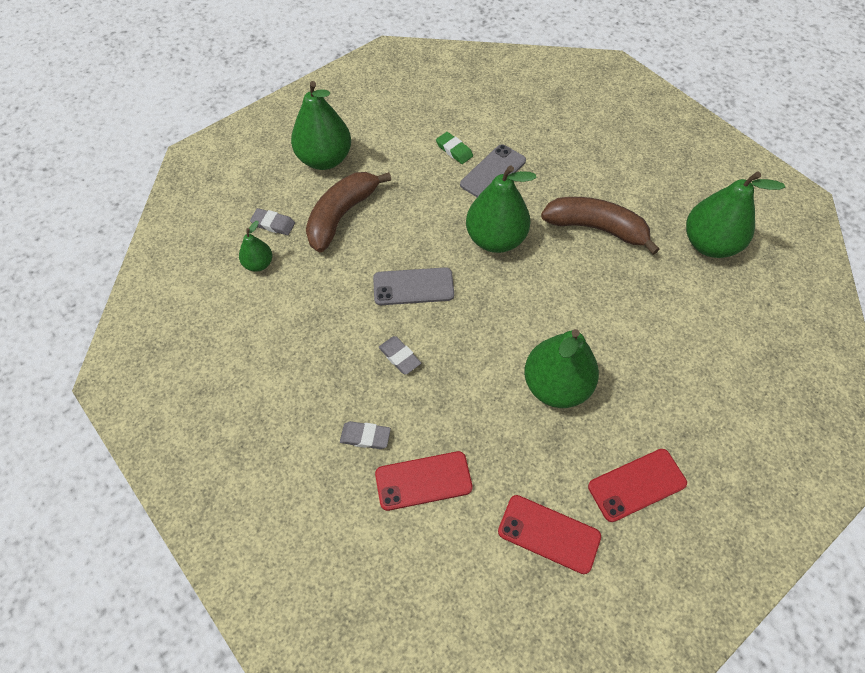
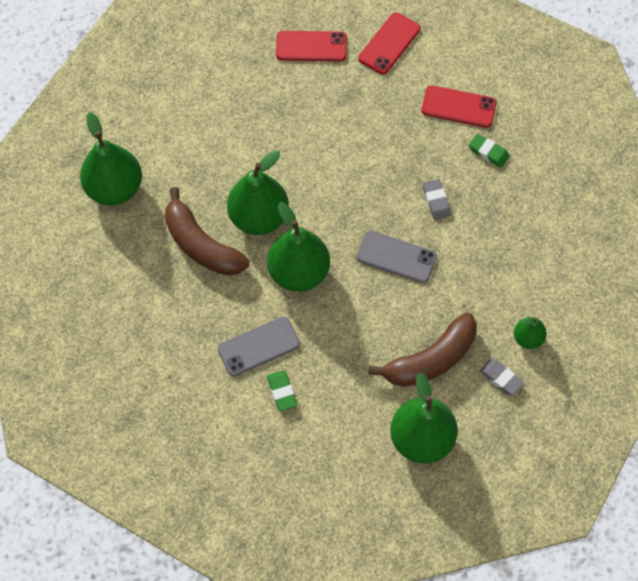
camera: 155 degrees left, 5 degrees up
grey eraser [340,421,391,449] -> green eraser [469,134,510,168]
red phone [498,495,601,574] -> red phone turned 75 degrees clockwise [359,13,421,74]
green pear [524,329,599,408] -> green pear moved to [227,150,289,235]

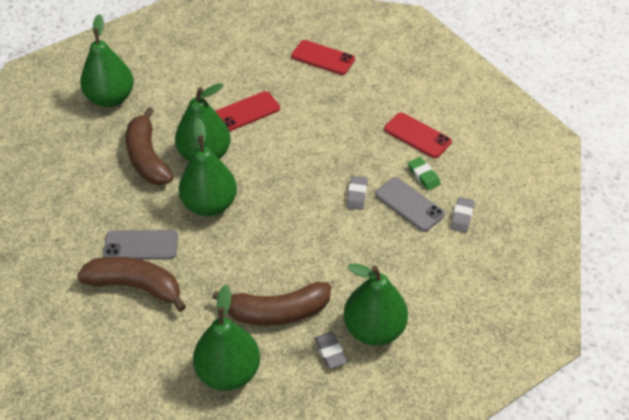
camera: 25 degrees right, 15 degrees down
green eraser [267,370,297,411] -> brown banana [77,257,186,312]
grey phone [357,230,437,283] -> grey phone moved to [375,177,445,232]
red phone [359,13,421,74] -> red phone moved to [215,91,280,132]
green pear [514,317,547,349] -> green pear [343,264,408,346], size x1.97
none -> grey eraser [450,197,475,233]

